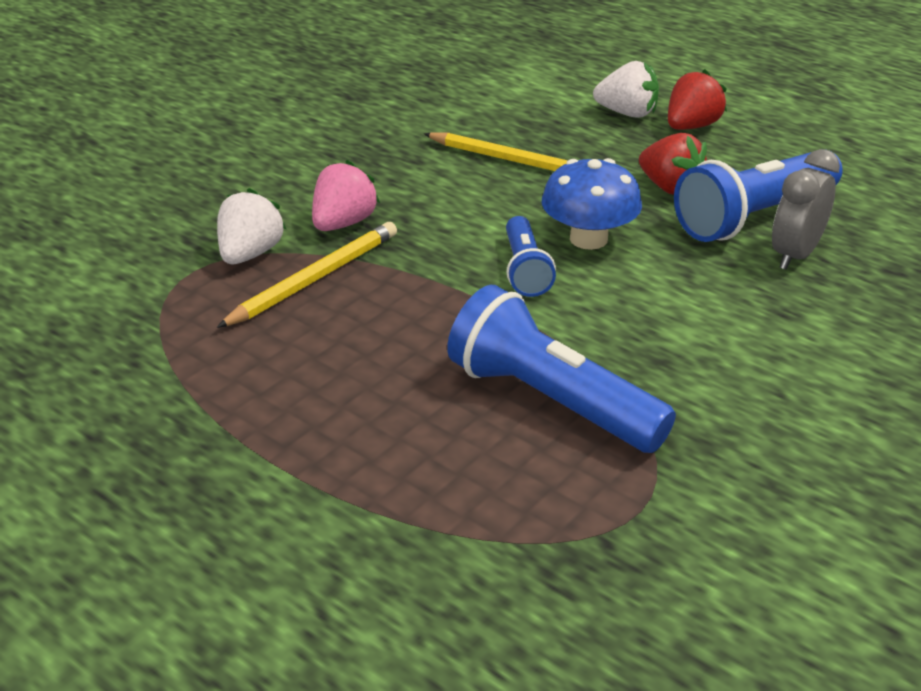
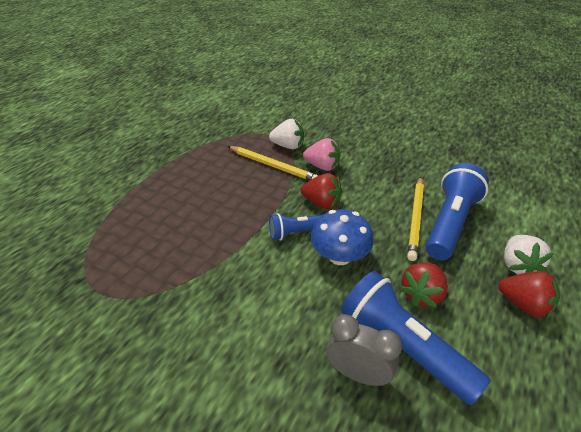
camera: 80 degrees right, 5 degrees up
blue flashlight [447,285,676,453] -> blue flashlight moved to [426,163,489,260]
none -> red strawberry [301,173,342,209]

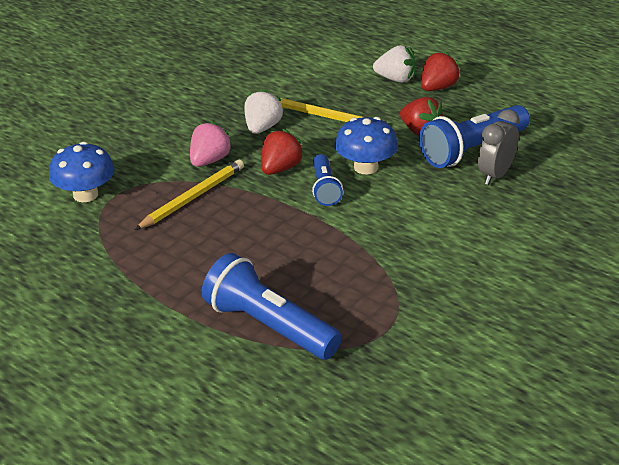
camera: 80 degrees left, 5 degrees down
white strawberry [269,119,304,149] -> white strawberry moved to [245,89,284,134]
blue flashlight [426,163,489,260] -> blue flashlight moved to [202,253,342,360]
none -> blue mushroom [49,142,115,202]

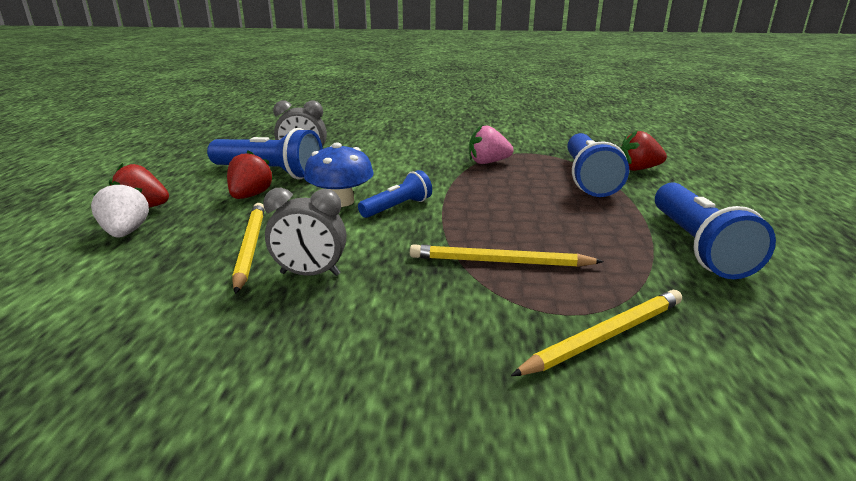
camera: 125 degrees left, 10 degrees down
blue mushroom [49,142,115,202] -> yellow pencil [511,290,682,376]
pink strawberry [190,121,233,167] -> pink strawberry moved to [469,124,514,164]
white strawberry [245,89,284,134] -> grey clock [263,188,346,276]
red strawberry [261,129,304,175] -> red strawberry moved to [621,130,667,171]
none -> blue flashlight [655,182,776,279]

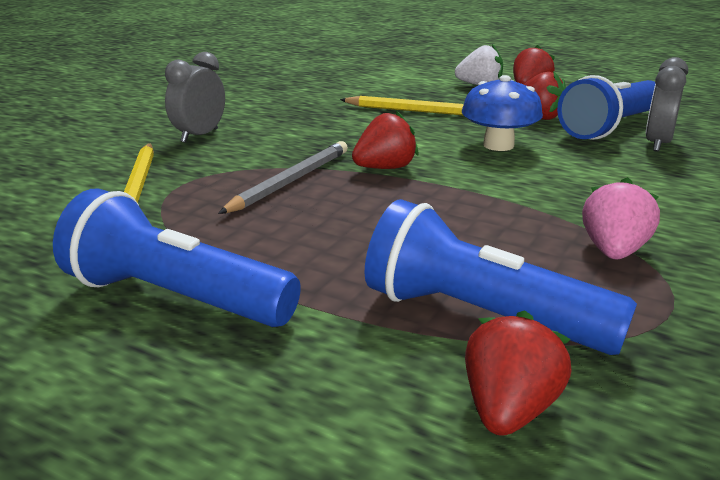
camera: 115 degrees right, 0 degrees up
grey clock [263,188,346,276] -> grey clock moved to [165,52,225,143]
blue flashlight [358,170,432,218] -> none
yellow pencil [410,244,604,267] -> grey pencil [218,141,348,214]
none -> red strawberry [352,111,418,169]

